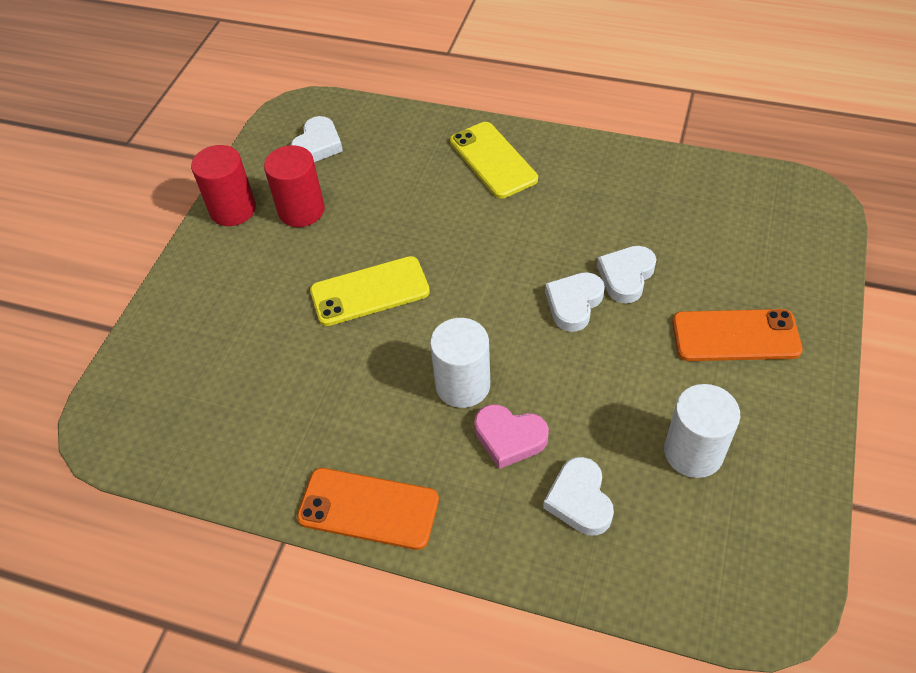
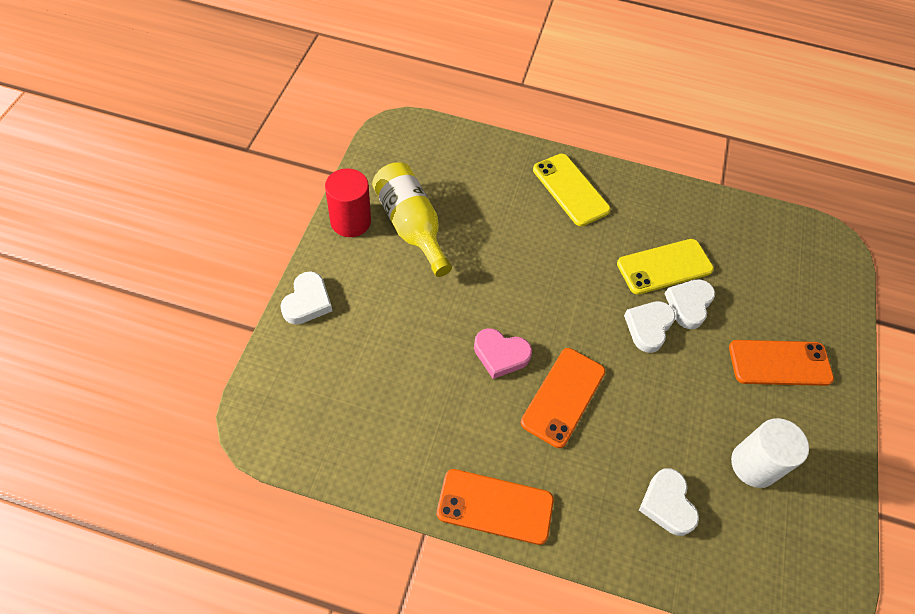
camera: 10 degrees left, 5 degrees up
red cylinder [264,145,325,227] -> yellow bottle [372,162,452,277]
white heart [291,116,343,162] -> white heart moved to [280,271,332,325]
yellow phone [310,256,430,326] -> yellow phone moved to [617,239,714,295]
white cylinder [430,318,490,408] -> orange phone [521,348,606,448]
pink heart [474,404,549,469] -> pink heart moved to [474,328,532,379]

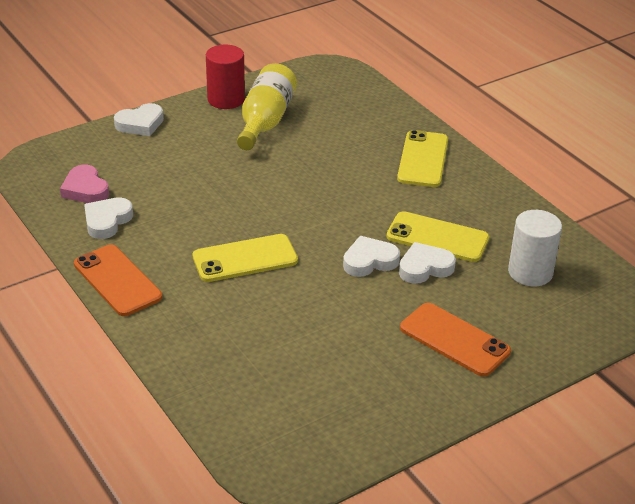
camera: 45 degrees right, 20 degrees down
pink heart [474,328,532,379] -> pink heart moved to [60,165,109,203]
orange phone [521,348,606,448] -> yellow phone [192,234,298,282]
white heart [639,468,699,536] -> white heart moved to [84,197,133,239]
white cylinder [731,418,809,488] -> white cylinder moved to [508,210,562,286]

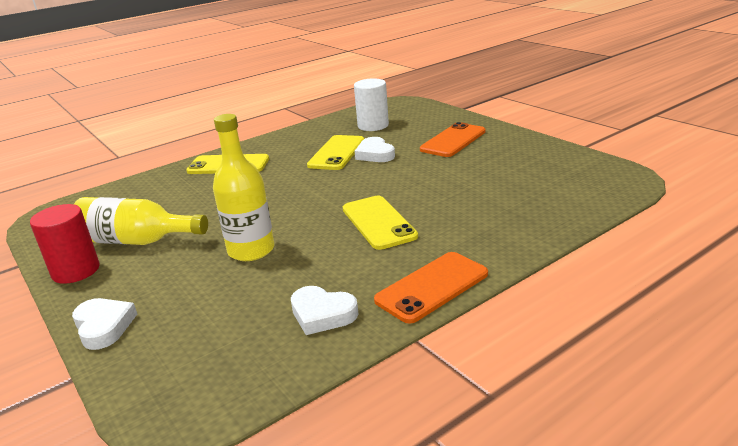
camera: 90 degrees left, 10 degrees down
pink heart [60,165,109,203] -> none
white heart [343,236,400,277] -> none
none -> yellow bottle [213,114,275,261]

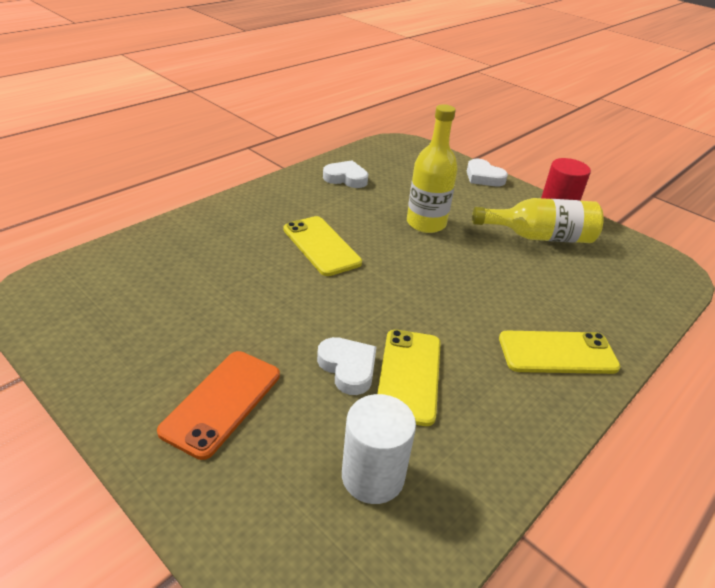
camera: 165 degrees right, 10 degrees up
orange phone [374,252,488,324] -> none

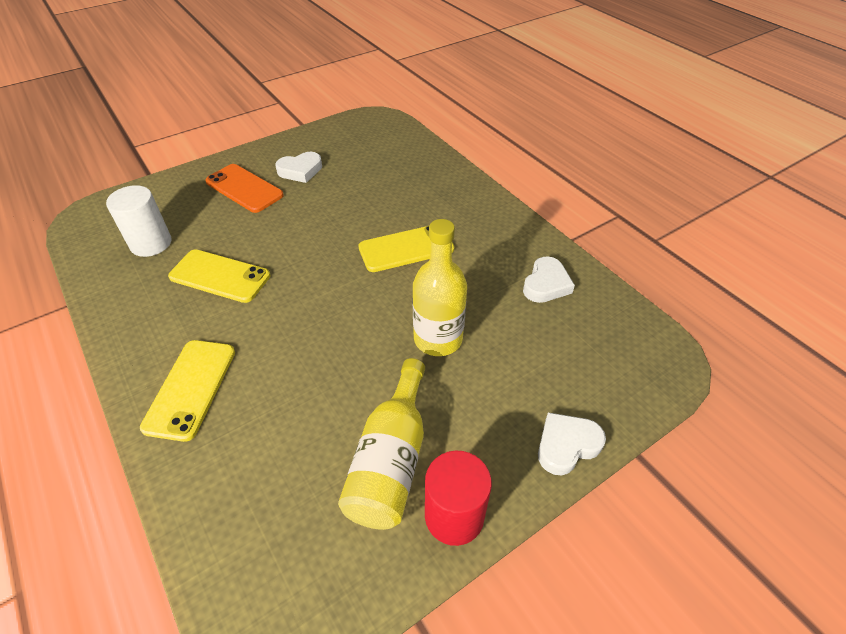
camera: 105 degrees right, 10 degrees up
white heart [317,337,377,395] -> white heart moved to [275,152,322,183]

